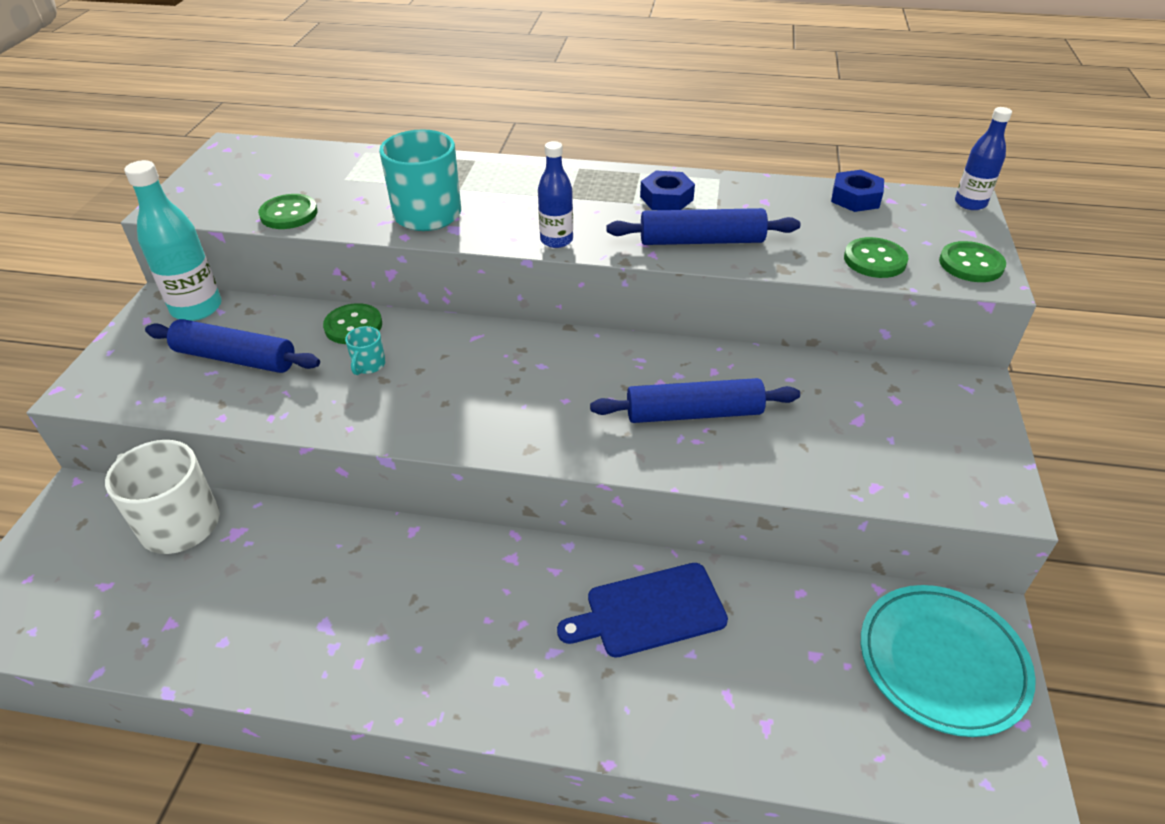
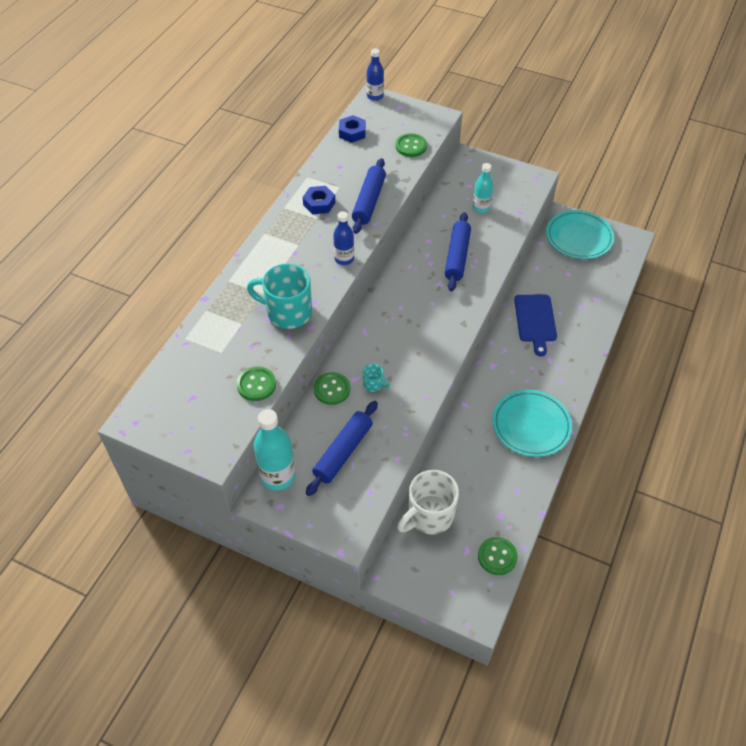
camera: 75 degrees left, 10 degrees up
green button [939,241,1006,282] -> green button moved to [478,537,518,575]
none -> turquoise bottle [473,163,493,213]
none -> turquoise plate [492,390,572,457]

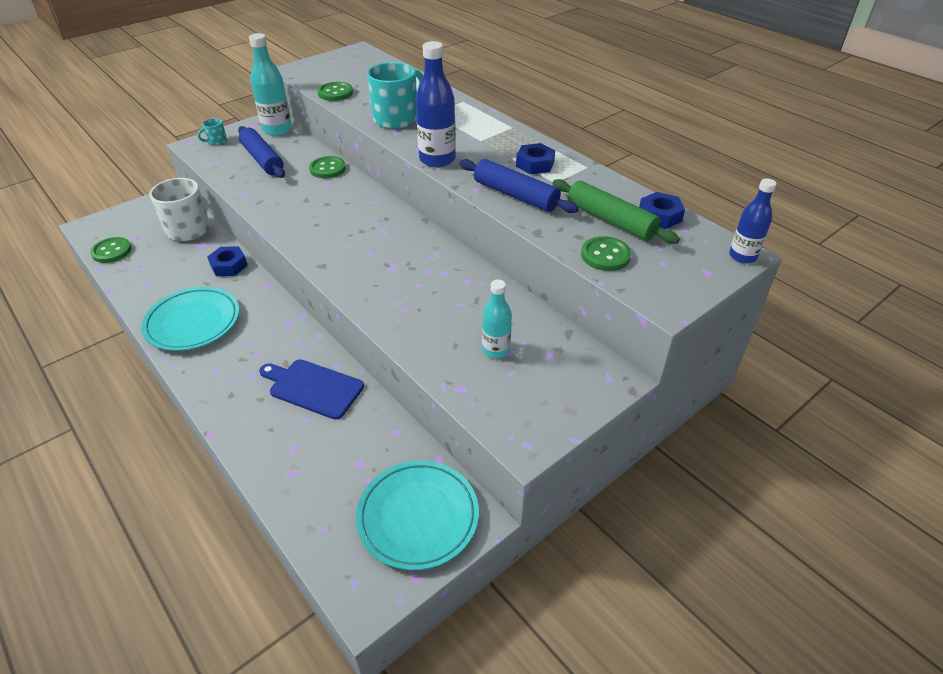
camera: 115 degrees right, 10 degrees down
blue bottle [333,211,354,265] -> blue bottle [415,41,456,168], size x1.60
turquoise mug [363,364,390,392] -> turquoise mug moved to [197,118,227,145]
blue rolling pin [445,212,471,291] -> none
none -> blue nut [207,246,248,276]
none -> green rolling pin [552,179,680,244]

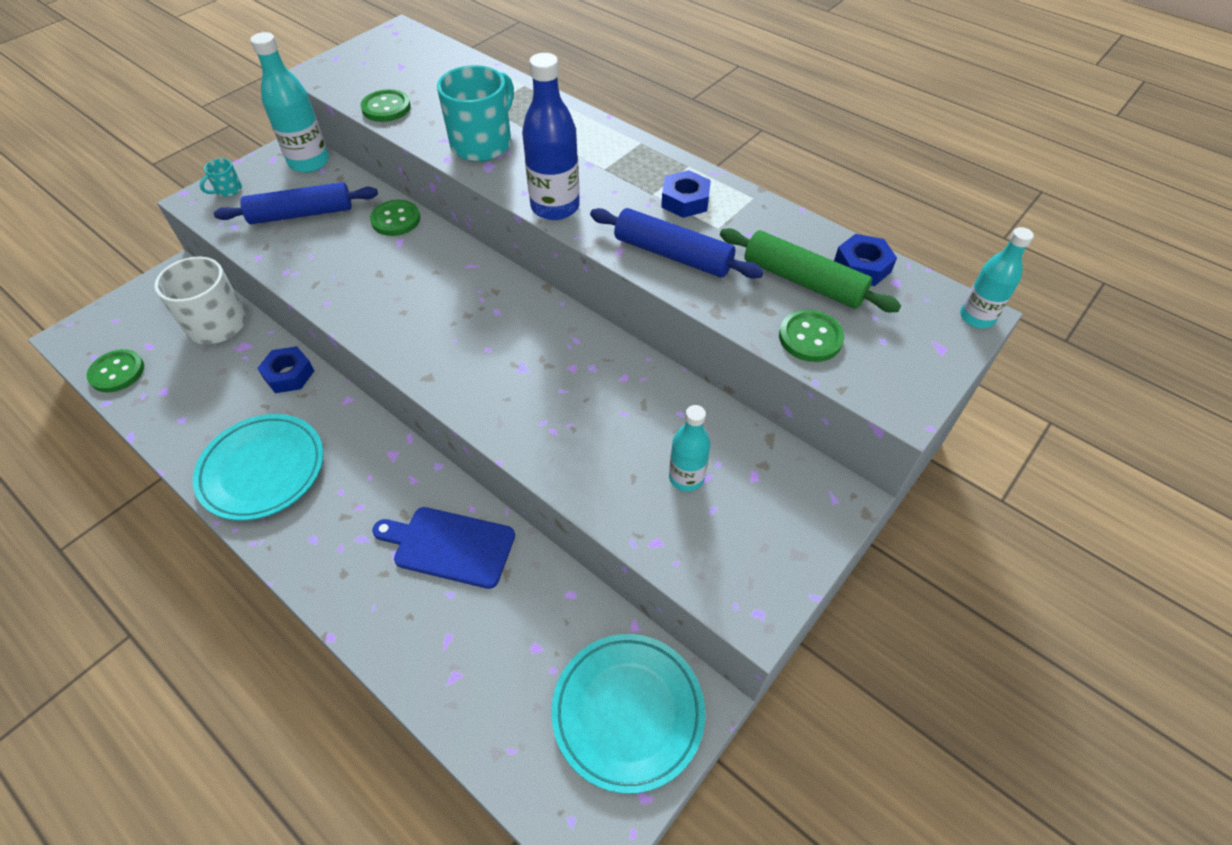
camera: 10 degrees left, 10 degrees up
blue rolling pin [238,126,285,178] -> blue rolling pin turned 60 degrees counterclockwise [214,182,378,224]
blue bottle [729,178,777,264] -> turquoise bottle [960,227,1034,328]

